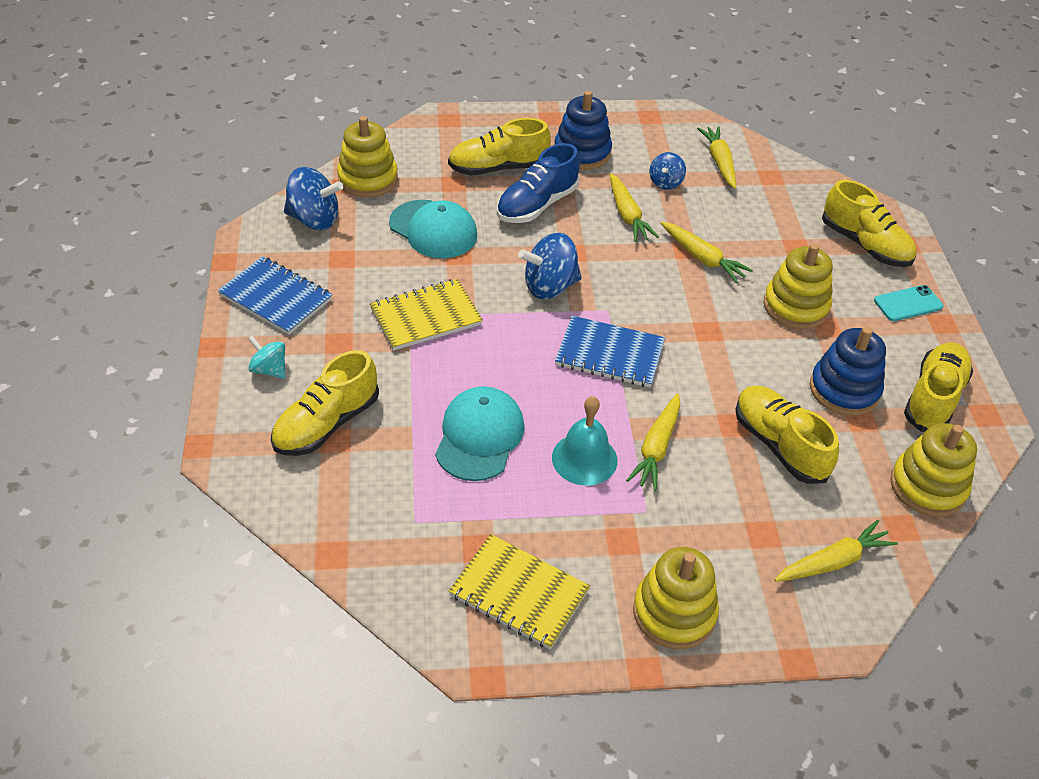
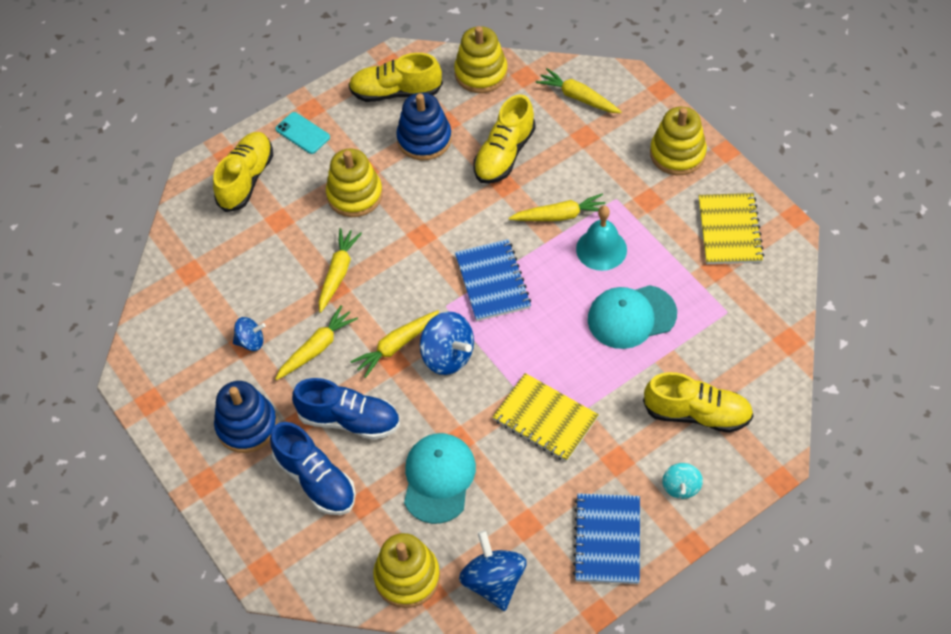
camera: 115 degrees left, 10 degrees up
yellow shoe [448,118,551,176] -> blue shoe [270,422,356,515]
yellow carrot [697,126,736,189] -> yellow carrot moved to [350,310,439,378]

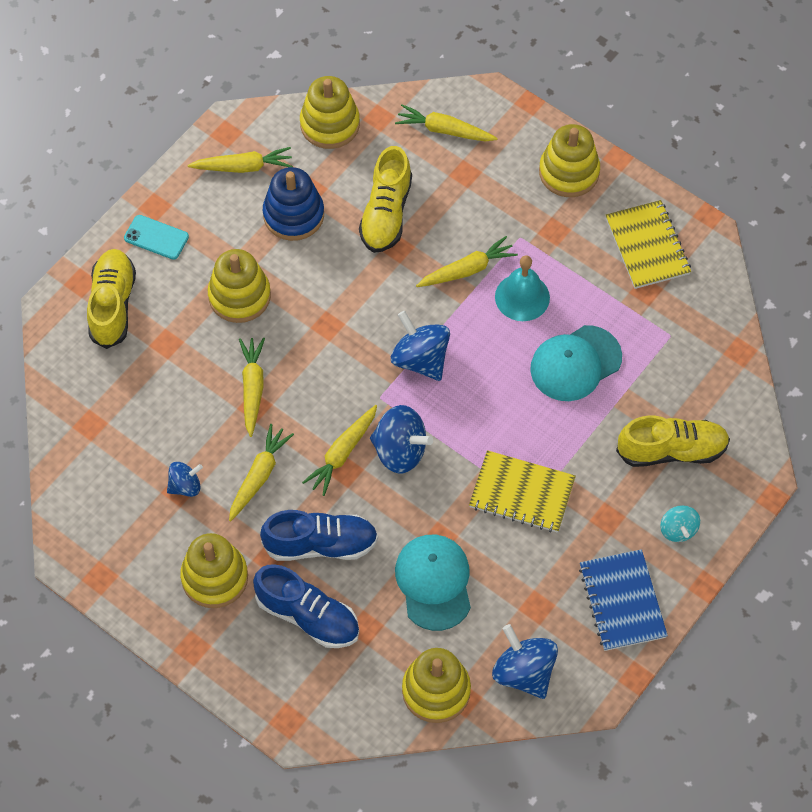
camera: 20 degrees left, 5 degrees up
blue stacking toy [214,381,278,453] -> yellow stacking toy [180,533,248,608]
yellow shoe [348,53,443,102] -> yellow carrot [187,147,293,173]
blue notebook [455,239,531,321] -> blue spinning top [391,311,450,381]

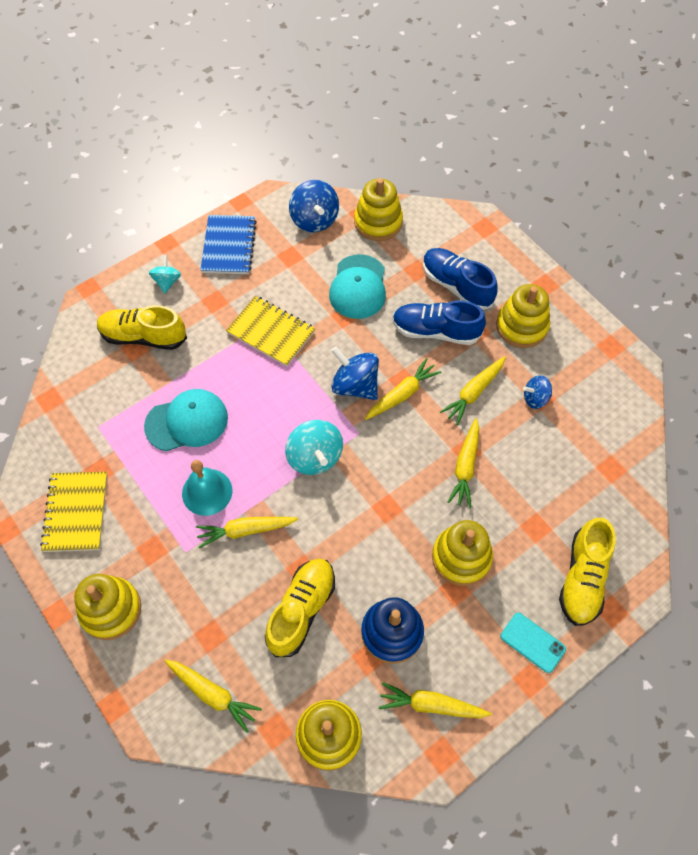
camera: 165 degrees left, 0 degrees up
blue spinning top [391,311,450,381] -> turquoise spinning top [285,420,343,475]

